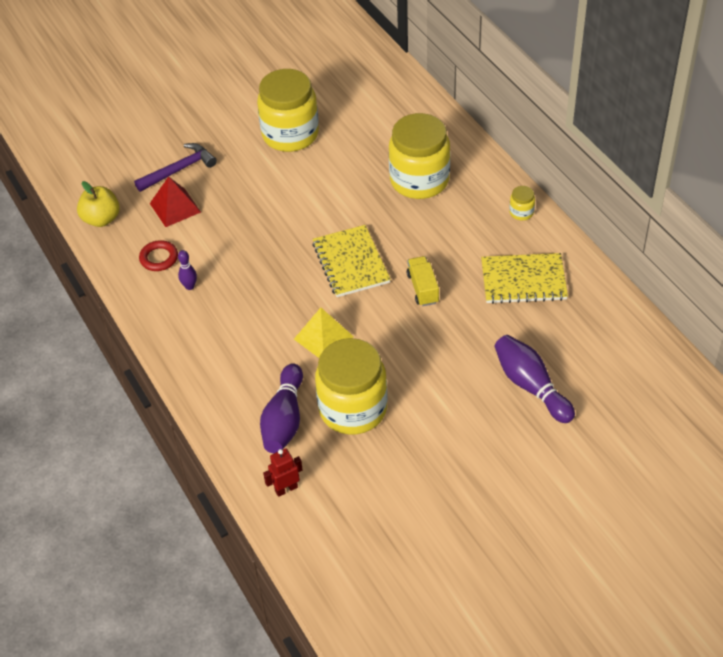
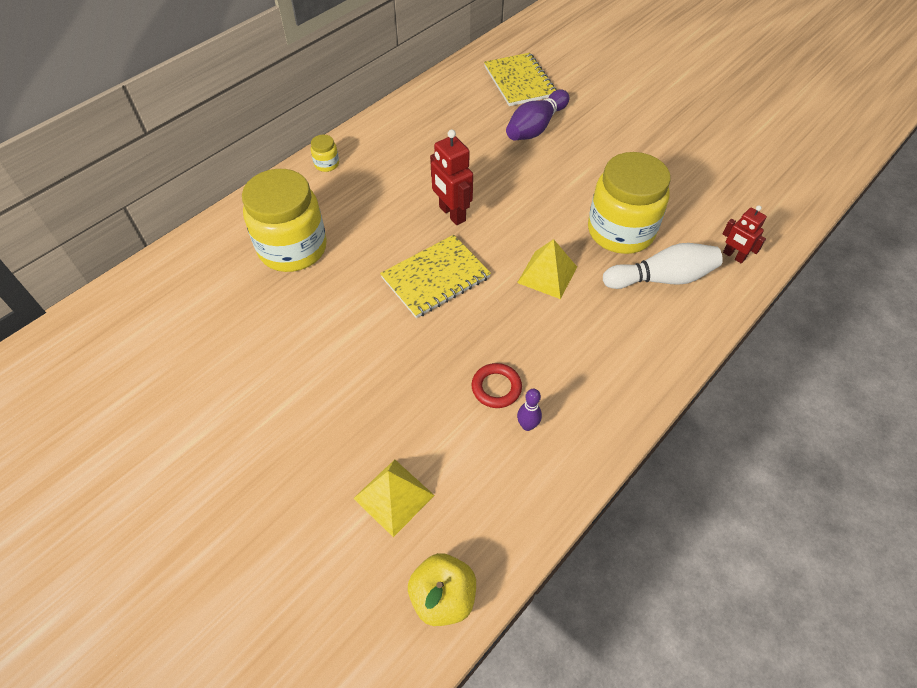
camera: 110 degrees left, 5 degrees up
purple hammer [134,143,217,192] -> none
red ring [139,240,178,271] -> red ring moved to [472,363,522,408]
red pyramid [150,177,201,227] -> yellow pyramid [353,459,435,537]
yellow jar [257,69,319,152] -> none
purple bowling pin [260,363,303,453] -> white bowling pin [603,243,723,289]
yellow truck [407,256,439,306] -> red robot [430,129,473,225]
yellow notebook [481,253,568,304] -> yellow notebook moved to [484,53,557,106]

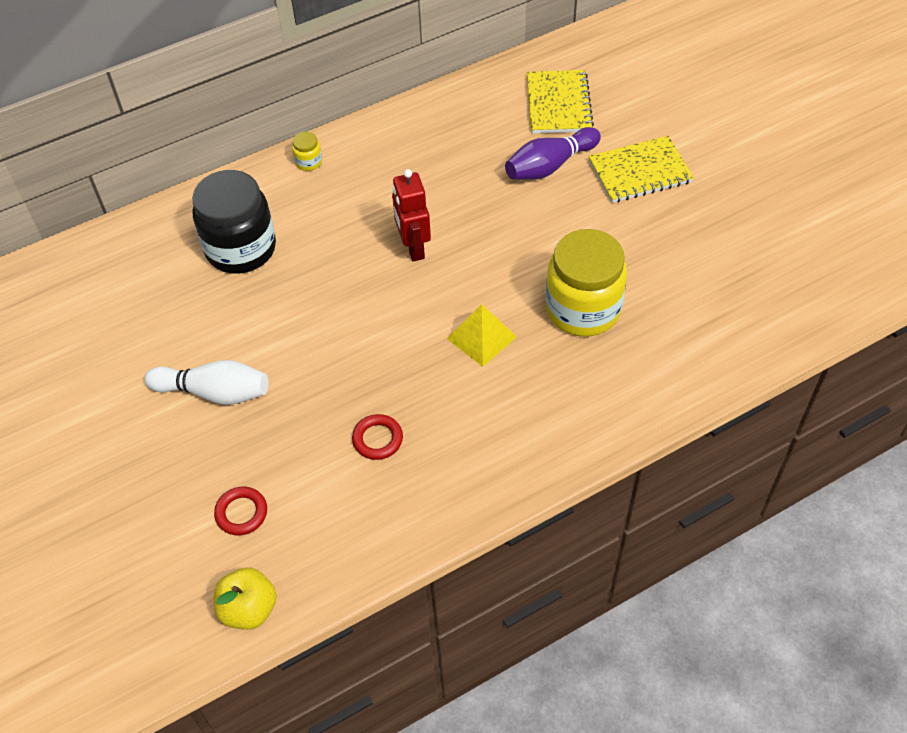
camera: 20 degrees right, 0 degrees up
yellow jar [242,169,327,272] -> black jar [192,170,276,274]
yellow pyramid [353,459,435,537] -> red ring [214,487,267,535]
yellow notebook [380,235,491,318] -> yellow notebook moved to [588,136,694,203]
purple bowling pin [517,389,542,431] -> none
white bowling pin [603,243,723,289] -> white bowling pin moved to [144,360,268,405]
red robot [723,205,767,264] -> none

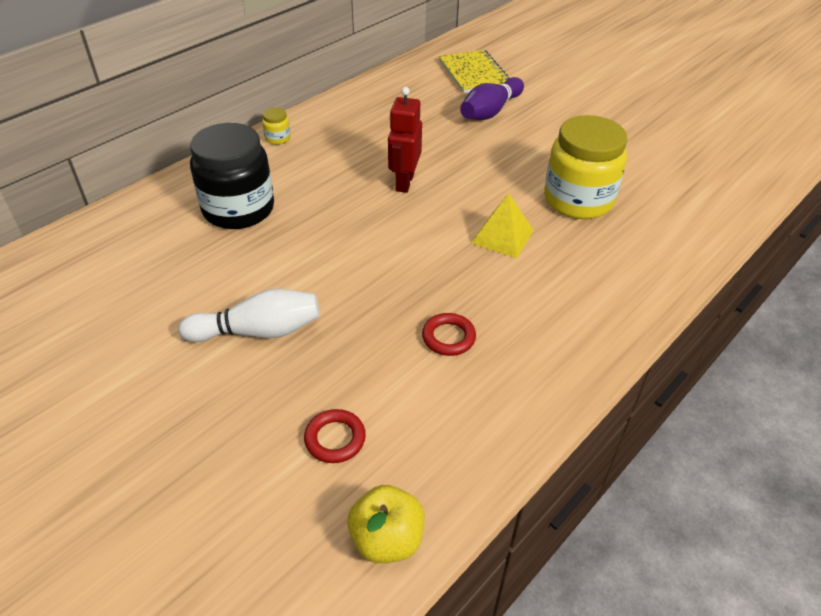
camera: 20 degrees left, 10 degrees down
red robot [392,169,431,262] -> red robot turned 45 degrees clockwise [388,87,422,193]
yellow notebook [588,136,694,203] -> none

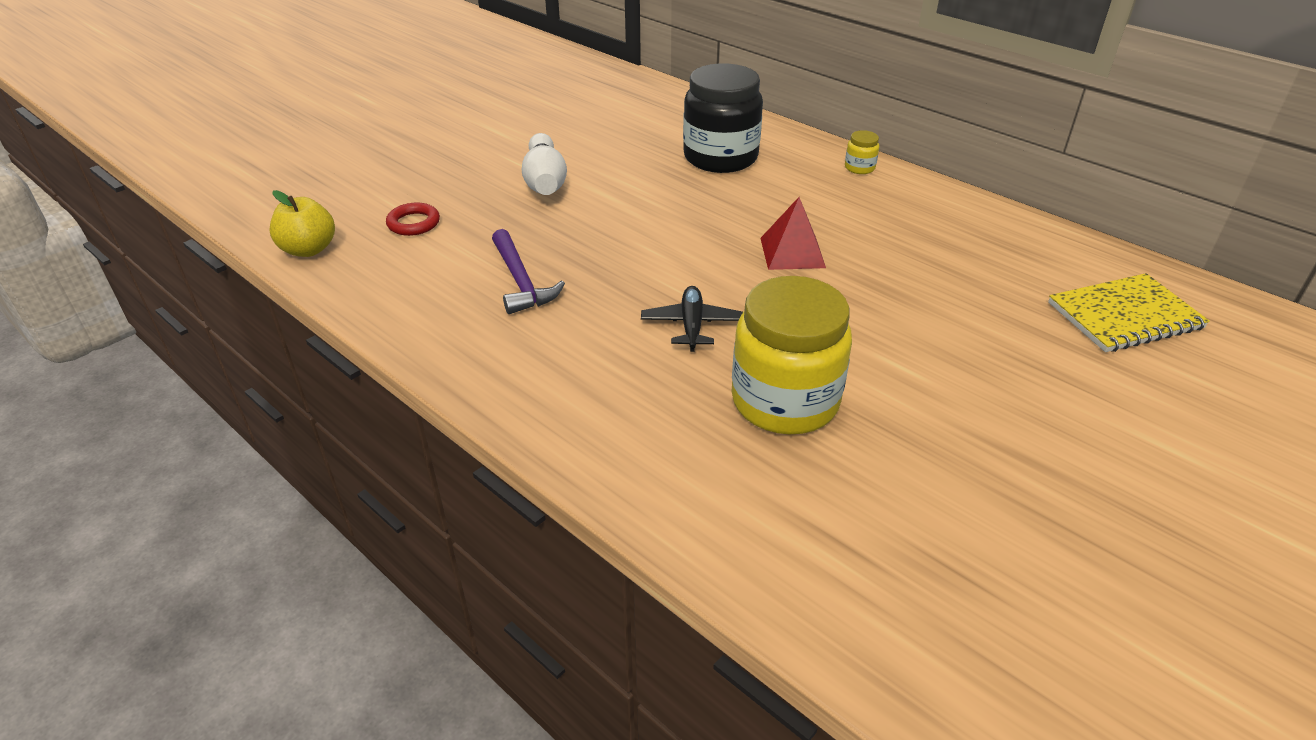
camera: 90 degrees right, 5 degrees down
red robot [388,87,422,193] -> red pyramid [760,197,826,270]
red ring [422,313,476,356] -> purple hammer [492,229,565,314]
purple bowling pin [460,77,524,120] -> none
yellow pyramid [471,193,534,258] -> black plane [641,286,743,352]

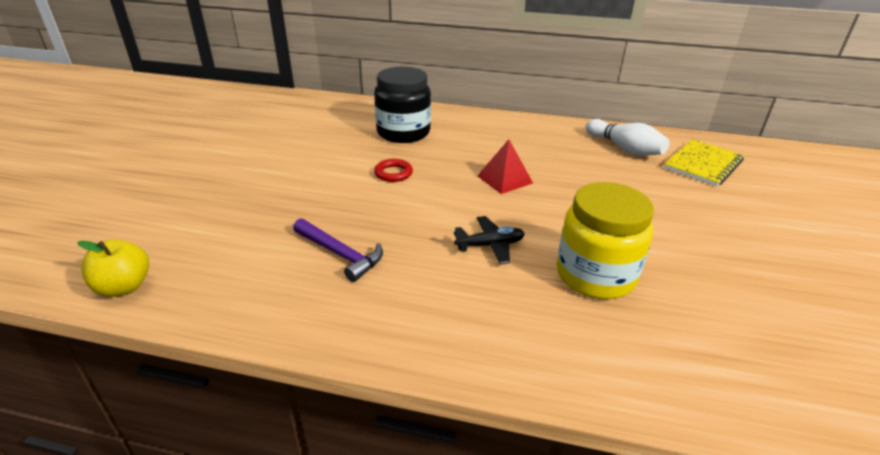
camera: 30 degrees left, 5 degrees down
red ring [386,203,440,236] -> red ring moved to [374,159,413,182]
white bowling pin [521,133,567,195] -> white bowling pin moved to [586,119,670,156]
black plane [641,286,743,352] -> black plane turned 105 degrees clockwise [454,216,525,264]
yellow jar [845,130,879,174] -> none

